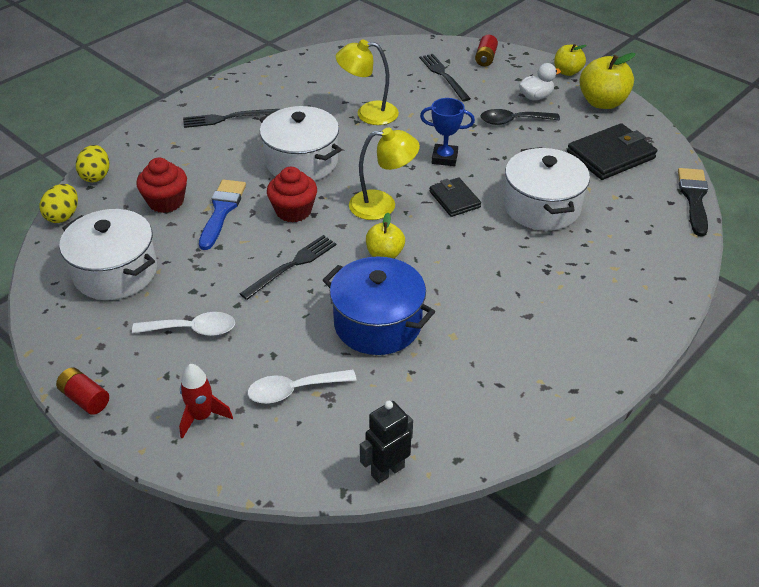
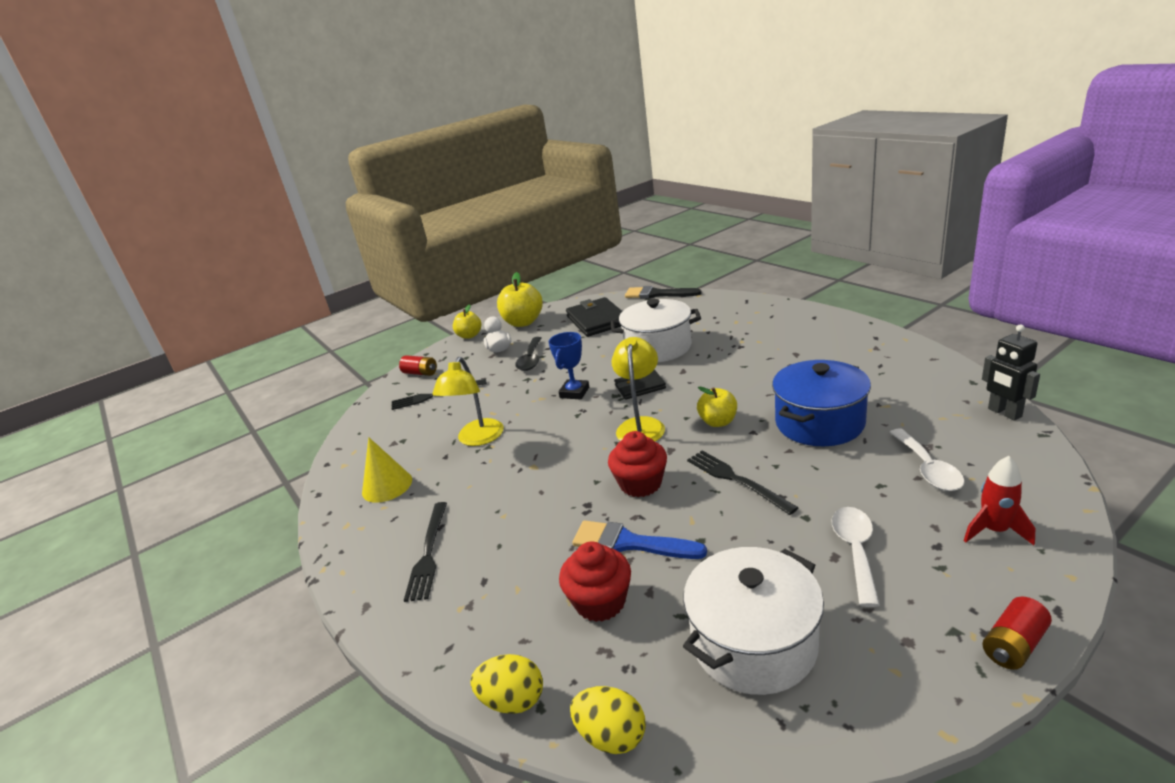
camera: 75 degrees left, 15 degrees down
white pot [260,106,342,181] -> none
none -> yellow cone [362,438,412,503]

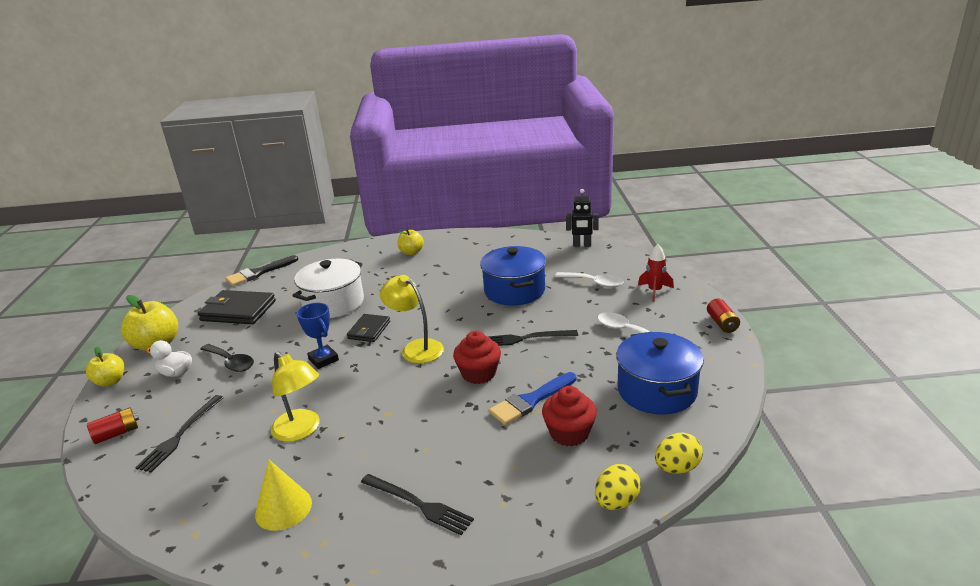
camera: 60 degrees left, 0 degrees up
white pot [683,547,824,695] -> blue pot [616,332,704,415]
yellow apple [697,386,737,427] -> yellow apple moved to [397,229,424,255]

